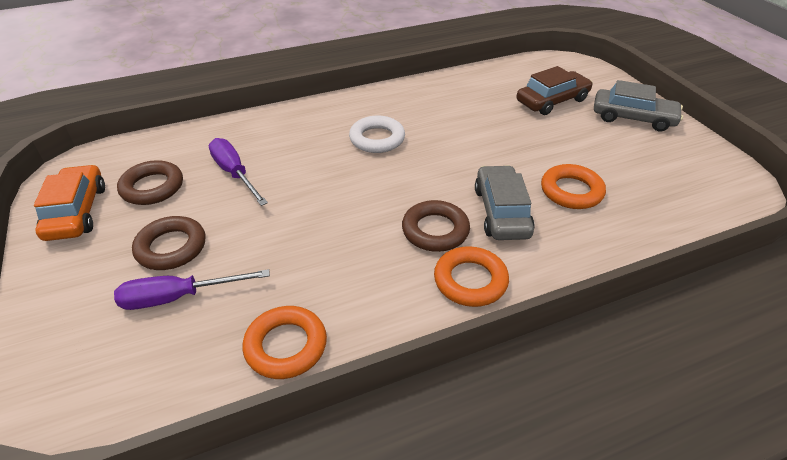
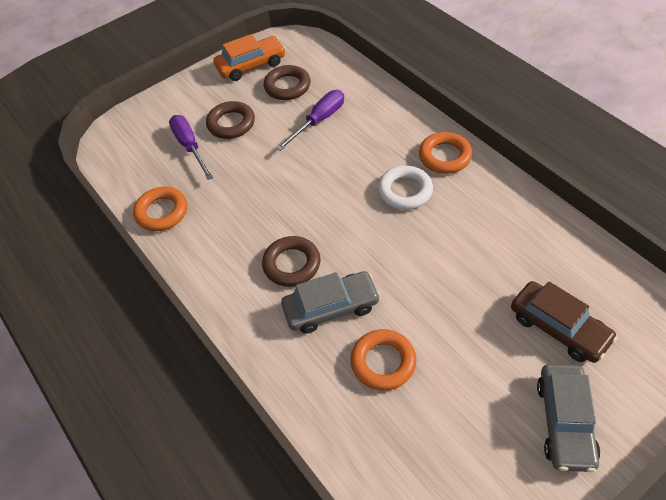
camera: 80 degrees right, 10 degrees up
orange ring [434,246,509,307] -> orange ring moved to [419,132,473,174]

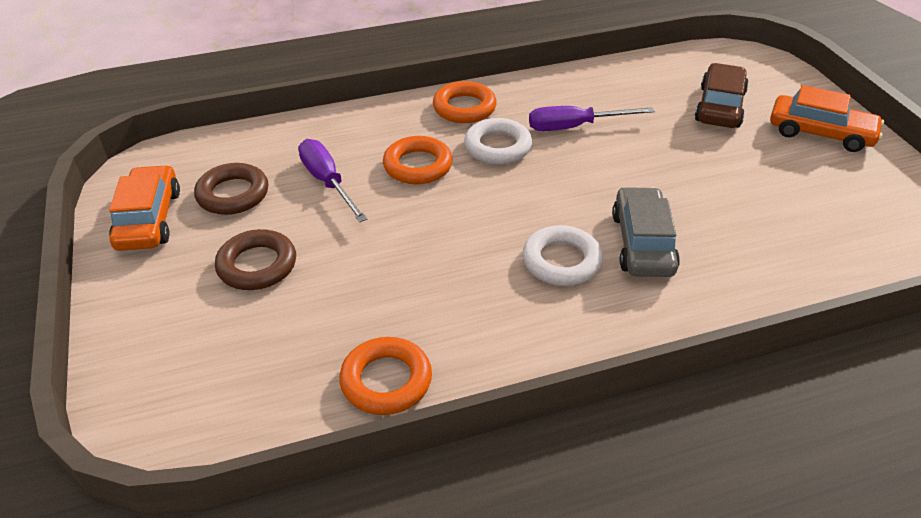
camera: 75 degrees left, 10 degrees down
purple screwdriver [169,115,213,180] -> purple screwdriver moved to [529,106,655,131]
brown ring [262,236,320,287] -> white ring [522,225,603,286]
orange ring [350,329,417,391] -> orange ring moved to [383,136,453,184]
brown car [511,281,617,363] -> brown car turned 45 degrees counterclockwise [695,63,749,128]
grey car [537,364,600,472] -> orange car [770,85,884,152]

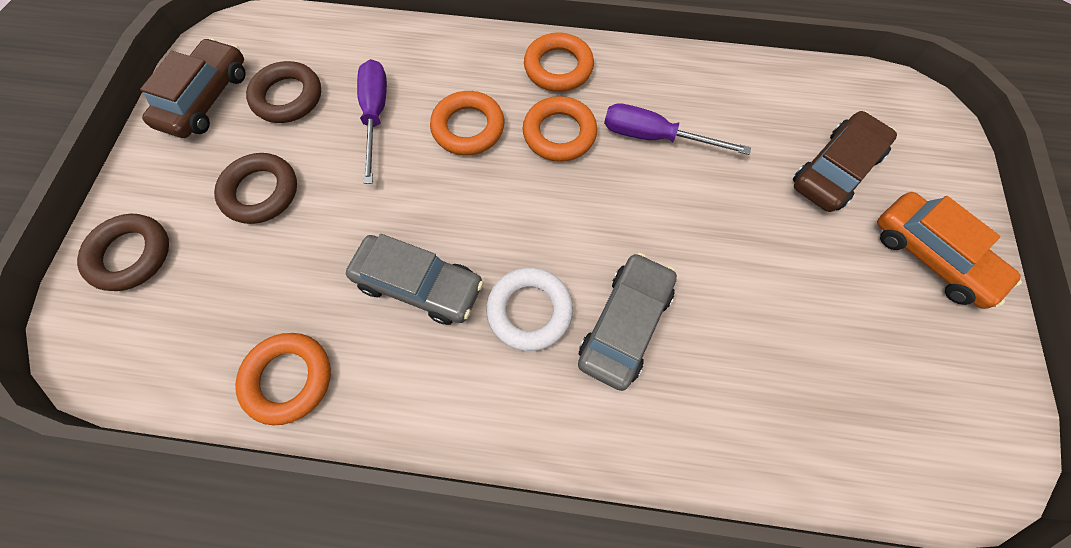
camera: 25 degrees right, 25 degrees up
orange car [109,165,180,251] -> brown car [140,38,246,138]
white ring [464,118,532,165] -> orange ring [523,96,597,162]
none -> brown ring [77,214,169,291]
none -> grey car [346,234,484,325]

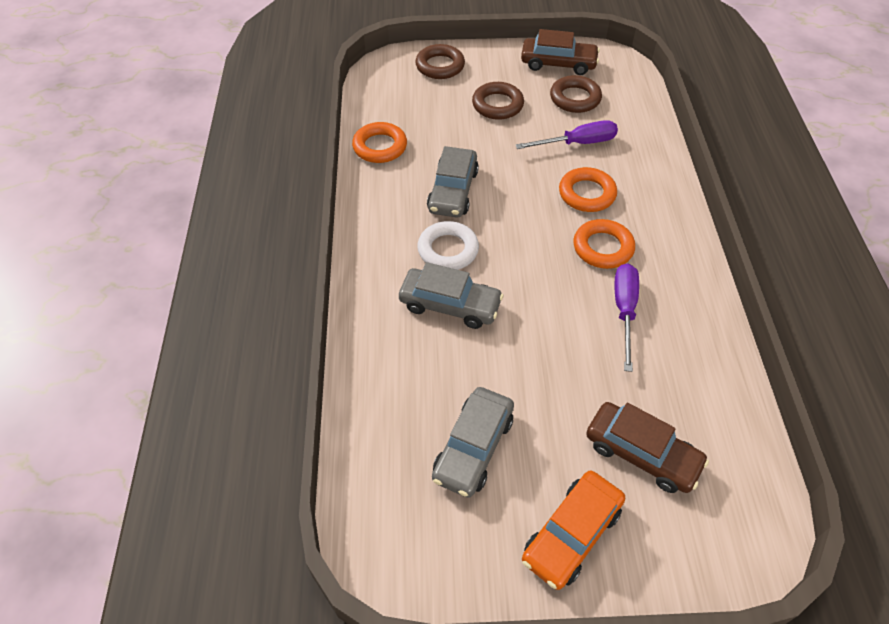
camera: 80 degrees right, 15 degrees down
orange ring [524,32,594,92] -> none
none -> grey car [432,387,514,498]

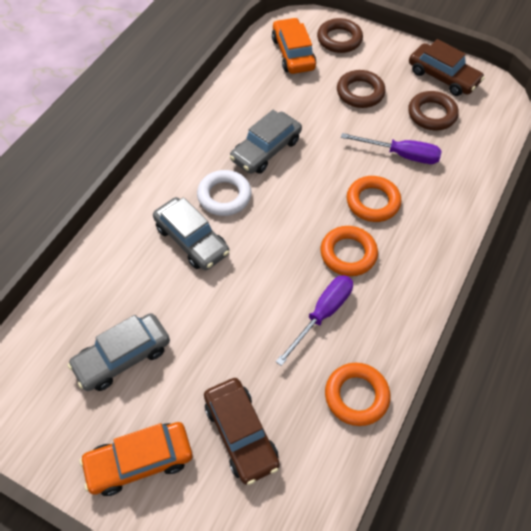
camera: 30 degrees right, 5 degrees up
orange ring [352,122,407,163] -> orange ring moved to [325,363,390,426]
none -> orange car [272,18,316,74]

